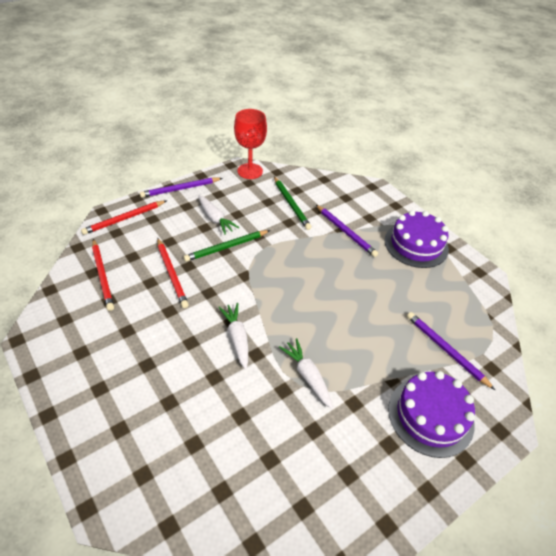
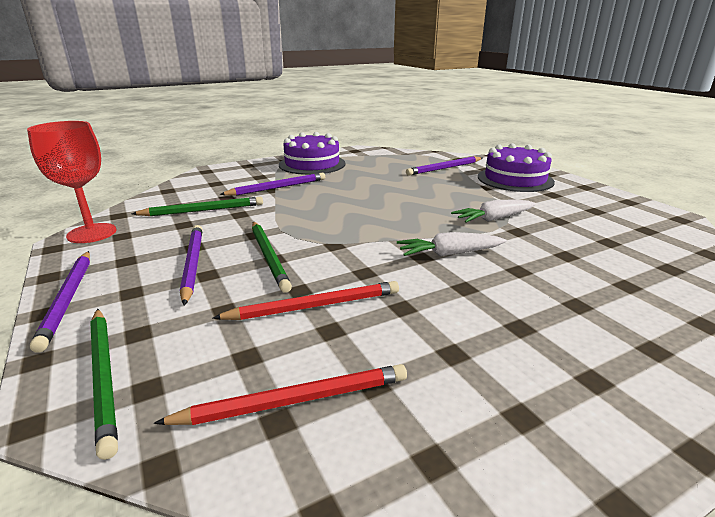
camera: 80 degrees left, 20 degrees down
red pencil [81,200,167,235] -> green pencil [90,309,118,460]
white carrot [198,195,239,235] -> purple pencil [180,225,203,305]

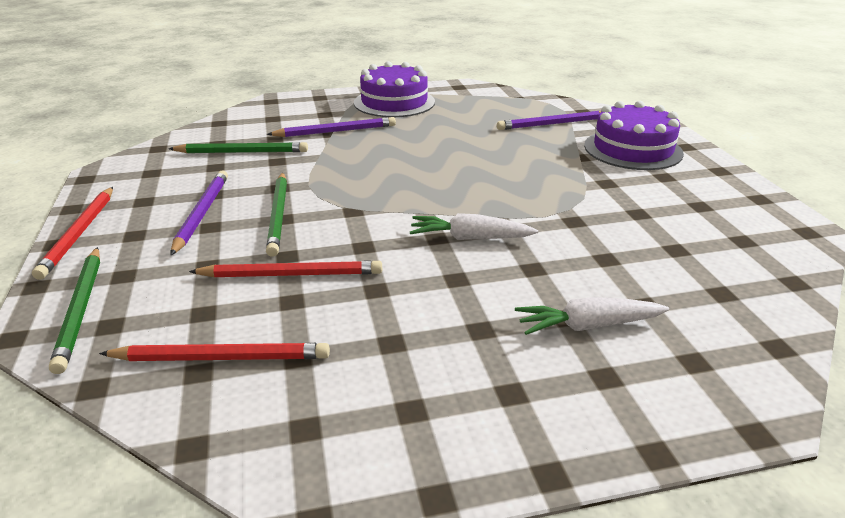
camera: 15 degrees right, 5 degrees up
red goblet [27,121,116,243] -> none
purple pencil [30,251,90,353] -> red pencil [32,187,113,280]
white carrot [451,200,536,223] -> white carrot moved to [515,297,669,335]

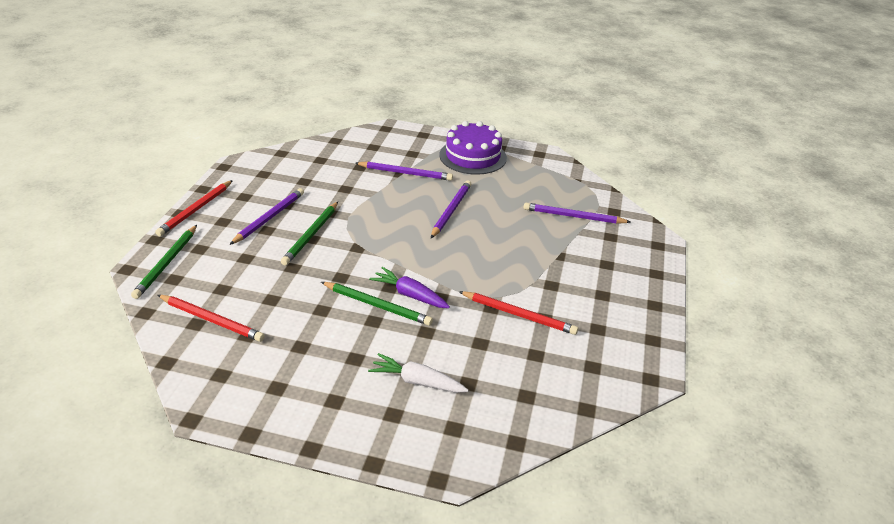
camera: 25 degrees right, 5 degrees up
green pencil [169,142,308,153] -> green pencil moved to [321,282,433,326]
red pencil [189,260,382,278] -> red pencil moved to [459,291,578,335]
white carrot [410,213,538,240] -> purple carrot [369,267,450,308]
purple cake [584,101,684,170] -> none
none -> purple pencil [431,180,471,238]

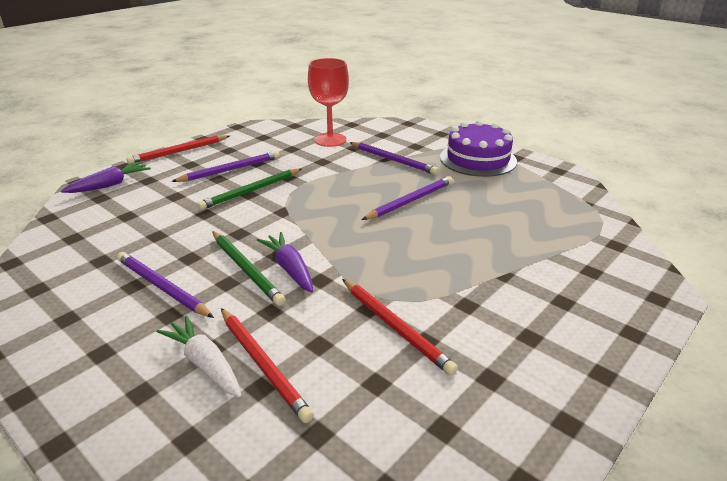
camera: 30 degrees right, 5 degrees down
green pencil [131,225,197,299] -> purple carrot [61,161,151,193]
red pencil [158,295,265,342] -> red pencil moved to [221,308,314,423]
purple pencil [523,203,630,224] -> purple pencil moved to [117,252,214,318]
none -> red goblet [308,58,349,147]

